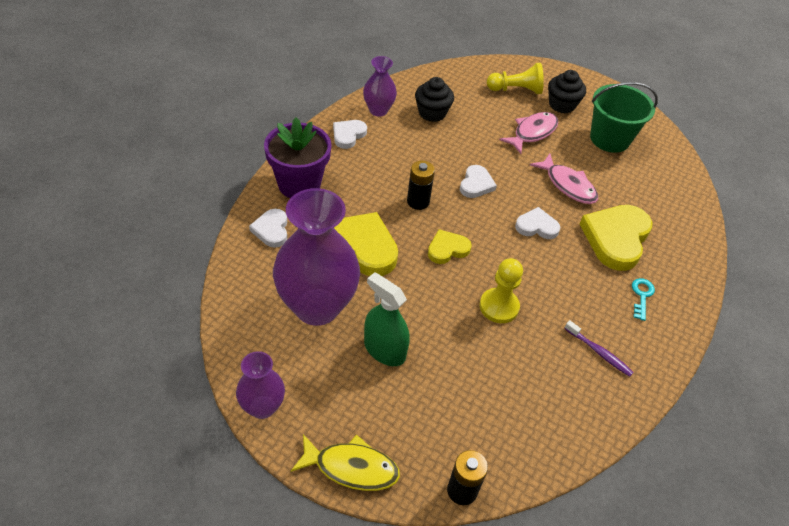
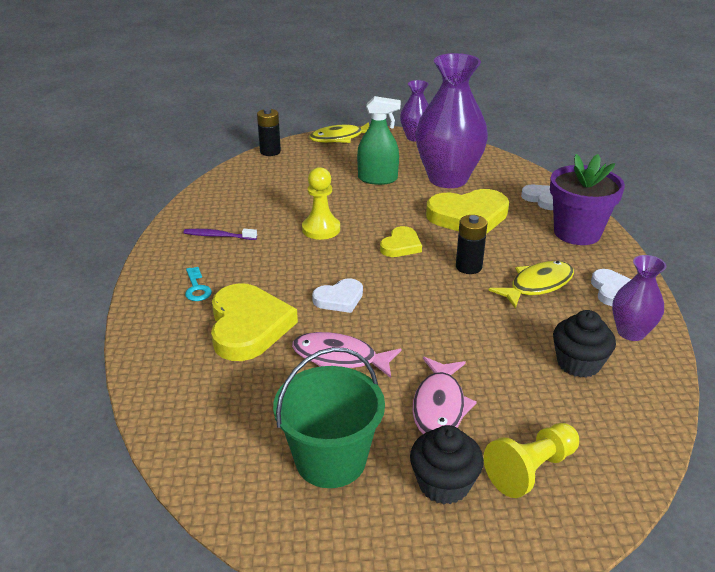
camera: 150 degrees right, 15 degrees down
white heart [460,165,497,198] -> none
none -> yellow fish [488,261,574,309]

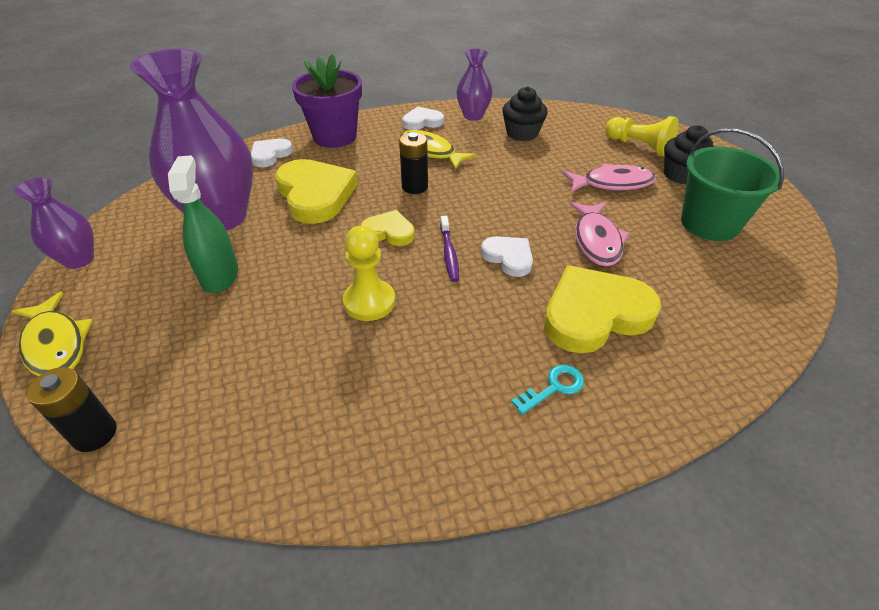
camera: 105 degrees left, 10 degrees up
purple toothbrush [184,229,257,240] -> purple toothbrush moved to [440,216,459,282]

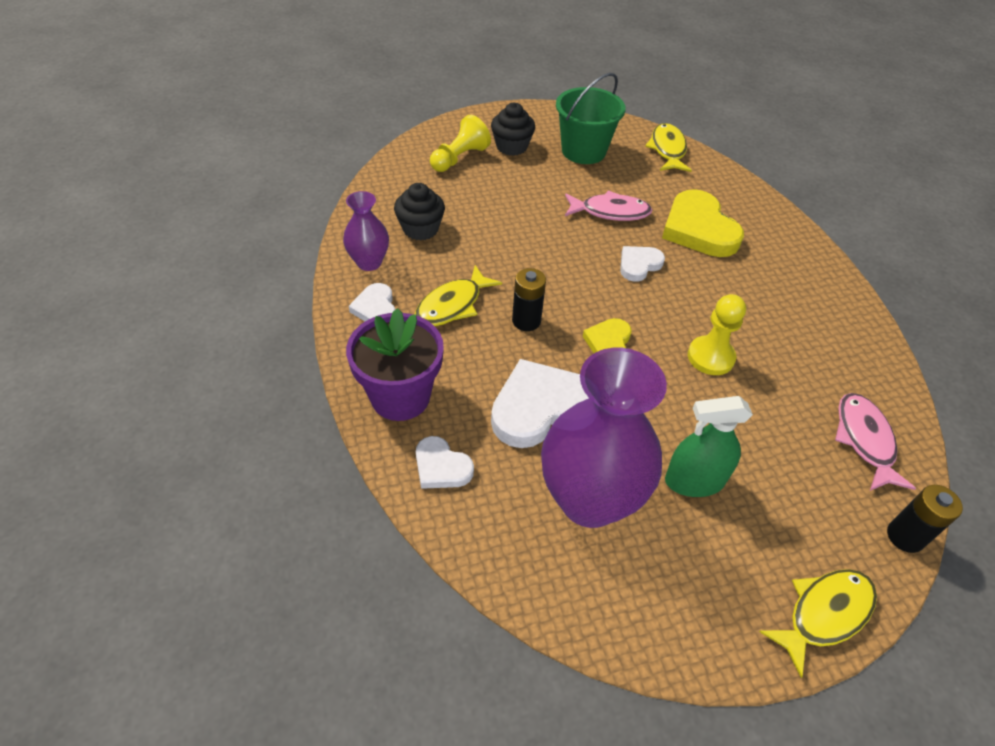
camera: 90 degrees left, 5 degrees up
purple vase [13,177,94,269] -> none
yellow heart [275,159,358,224] -> white heart [491,359,589,448]
purple toothbrush [440,216,459,282] -> none
turquoise key [511,365,584,415] -> none
pink fish [562,163,656,192] -> pink fish moved to [835,393,916,491]
none -> yellow fish [645,123,692,172]

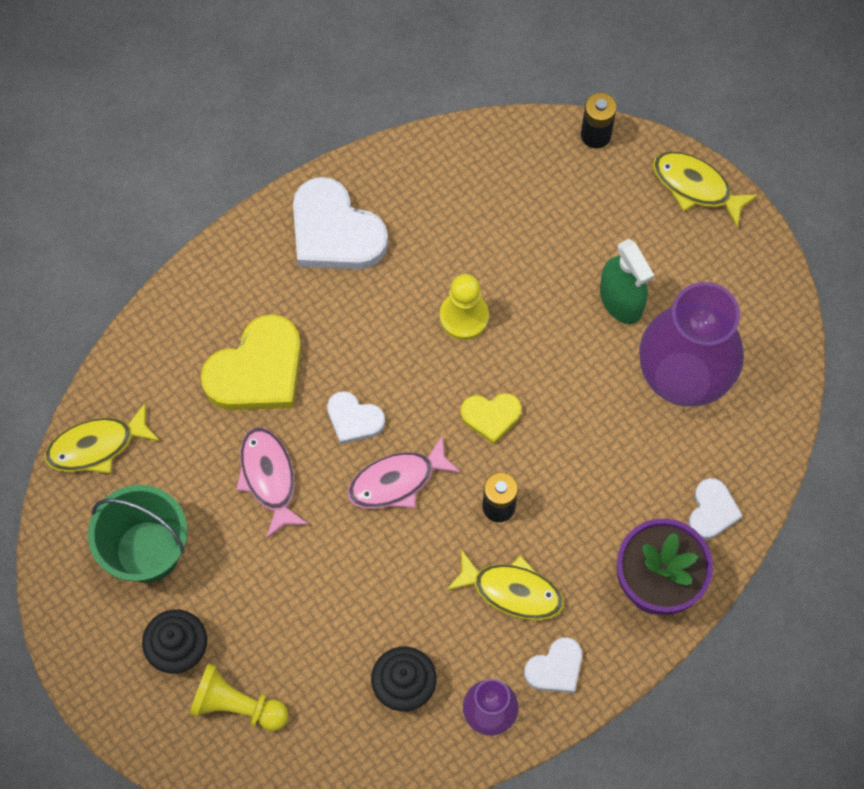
camera: 110 degrees left, 20 degrees up
white heart [491,359,589,448] -> white heart moved to [293,177,388,270]
pink fish [835,393,916,491] -> pink fish moved to [347,434,461,509]

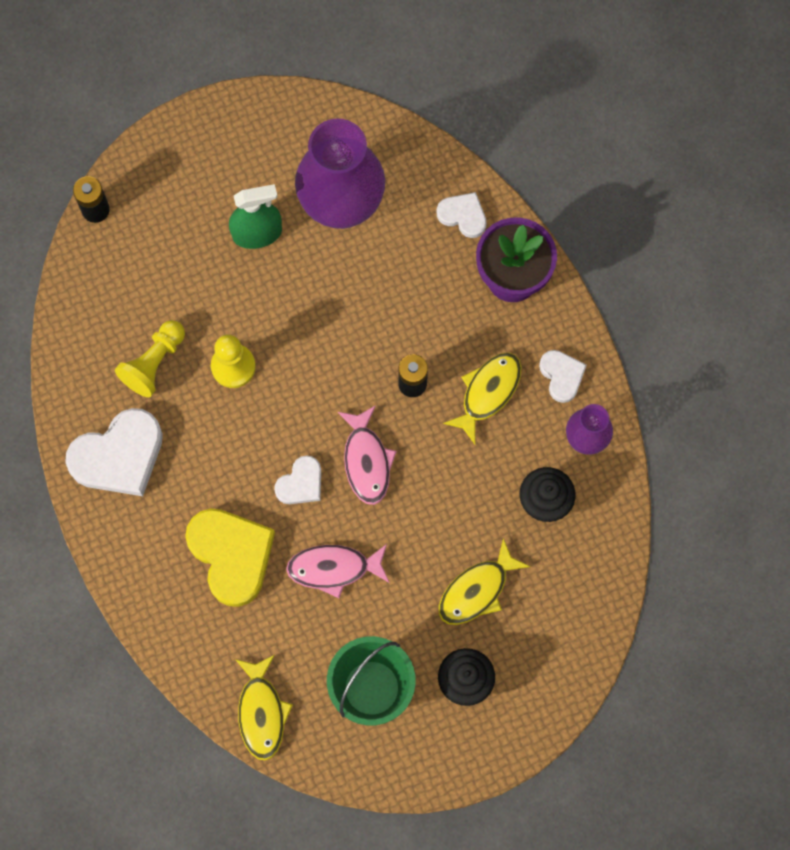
camera: 75 degrees left, 5 degrees up
yellow pawn [189,663,289,731] -> yellow pawn moved to [115,320,185,397]
yellow heart [461,393,522,444] -> none
yellow fish [653,151,758,228] -> yellow fish moved to [439,539,530,625]

